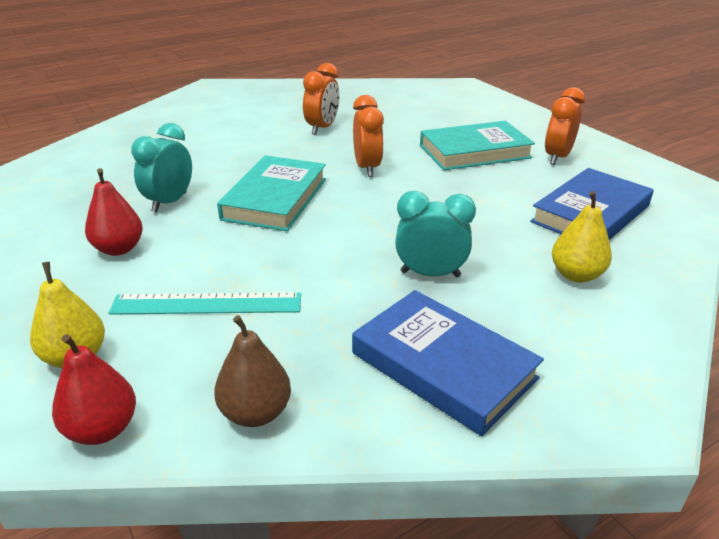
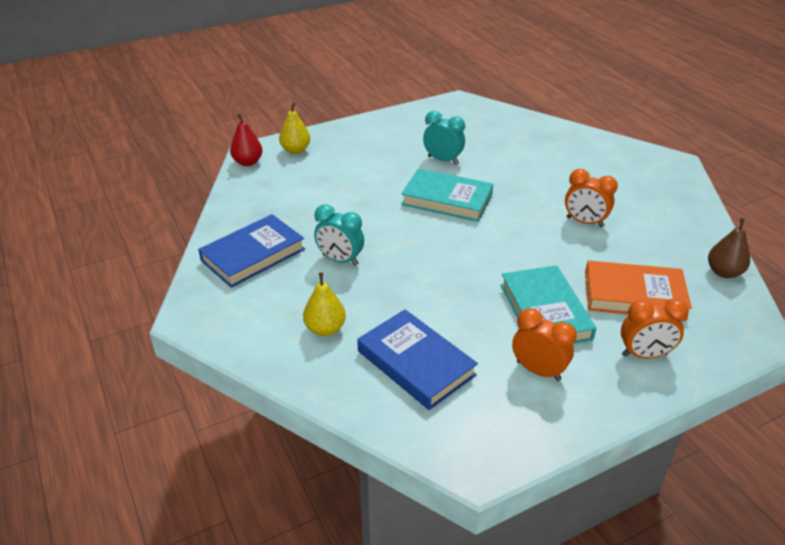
camera: 95 degrees right, 5 degrees up
red pear [85,168,143,256] -> none
turquoise ruler [108,292,301,315] -> none
brown pear [214,315,291,427] -> brown pear moved to [708,218,750,278]
orange clock [353,95,384,177] -> orange clock moved to [621,298,689,358]
turquoise clock [395,191,476,277] -> turquoise clock turned 105 degrees clockwise [314,204,364,266]
none -> orange book [585,261,692,320]

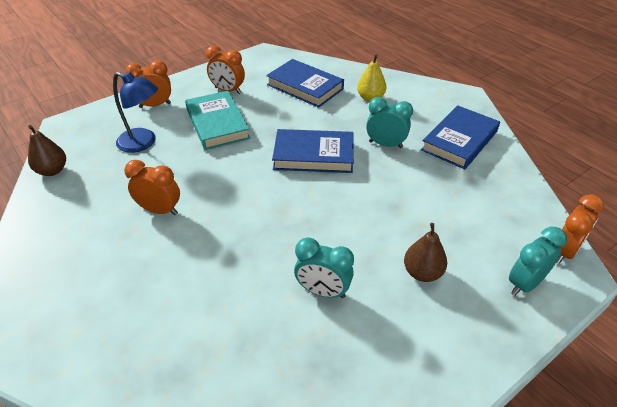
camera: 170 degrees right, 5 degrees up
red pear [230,114,262,166] -> orange clock [556,194,605,264]
yellow pear [279,102,310,154] -> turquoise clock [509,227,567,296]
turquoise book [401,168,493,222] -> none
orange book [585,261,692,320] -> blue lamp [113,72,158,153]
none -> blue book [272,129,354,173]
none -> brown pear [404,223,447,282]

